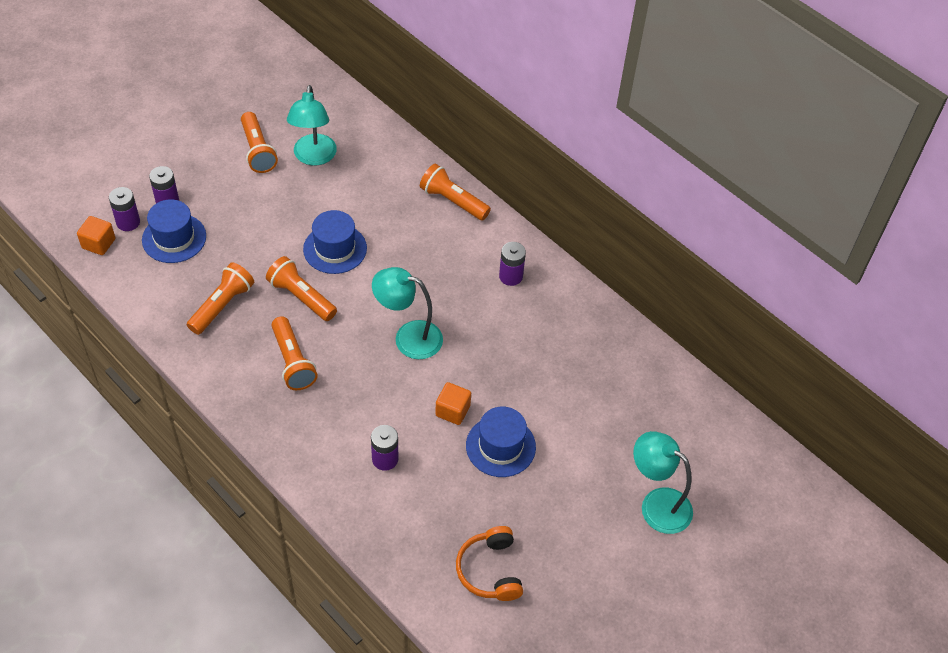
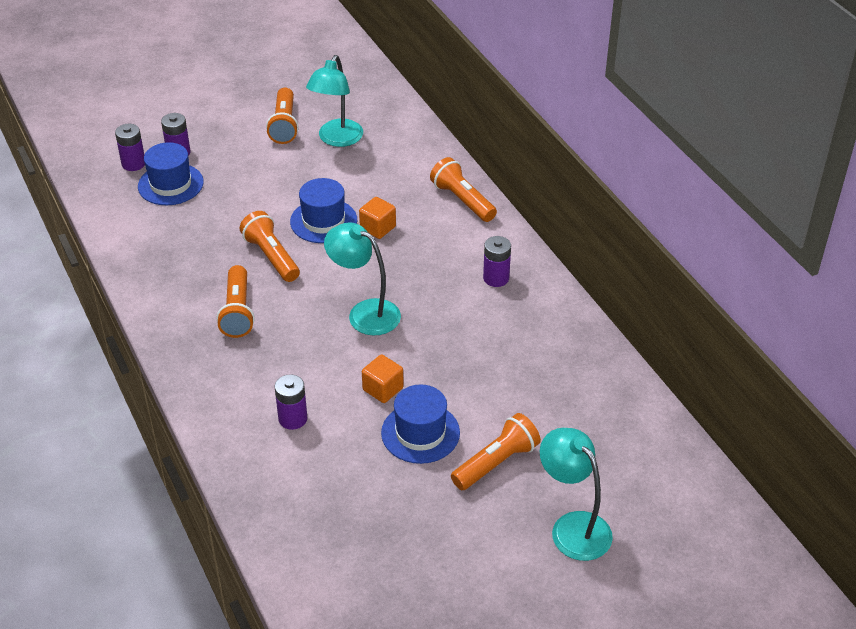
camera: 20 degrees right, 10 degrees down
orange cube [77,216,115,255] -> orange cube moved to [359,197,396,239]
orange flashlight [187,262,254,335] -> orange flashlight moved to [451,413,541,490]
orange headphones [456,526,523,601] -> none

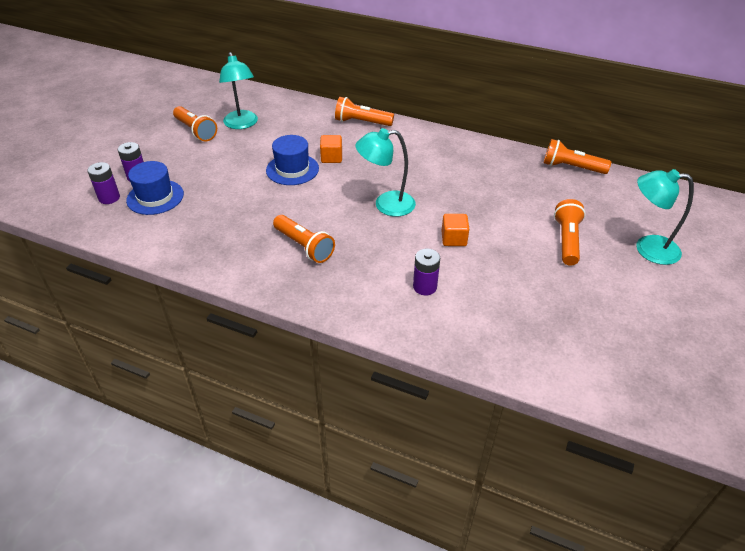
camera: 40 degrees left, 0 degrees up
orange flashlight [240,211,300,282] -> orange flashlight moved to [544,139,611,174]
blue hat [381,384,460,464] -> none
purple battery [483,236,511,287] -> none

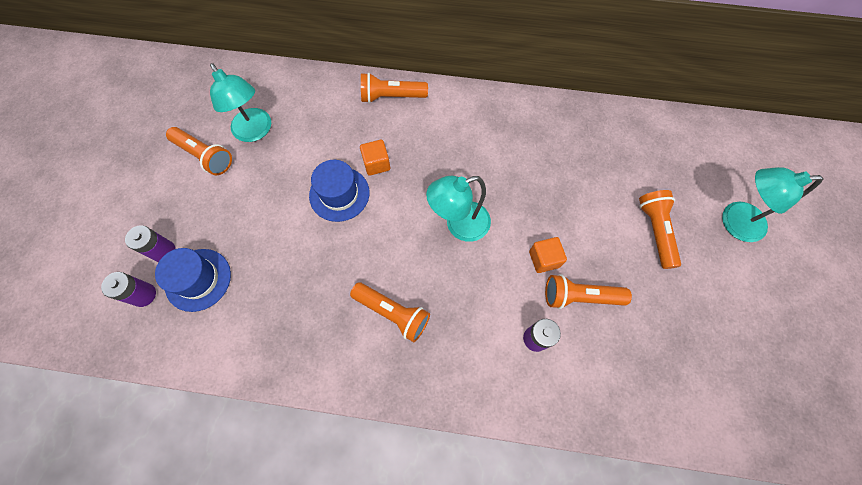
camera: 15 degrees left, 25 degrees up
orange flashlight [544,139,611,174] -> orange flashlight moved to [545,274,632,309]

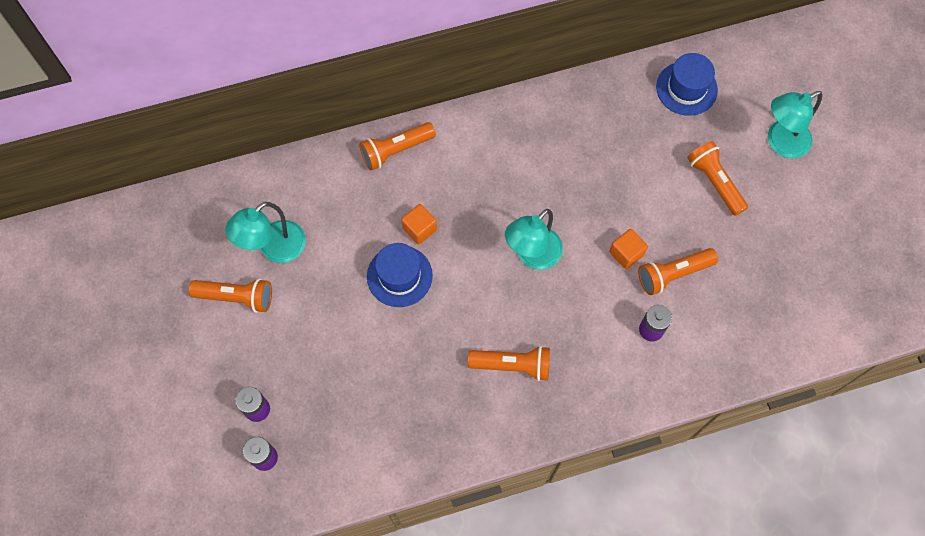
camera: 25 degrees left, 0 degrees up
blue hat [155,248,231,312] -> blue hat moved to [656,53,718,116]
turquoise lamp [210,63,271,142] -> turquoise lamp turned 105 degrees clockwise [225,202,306,263]

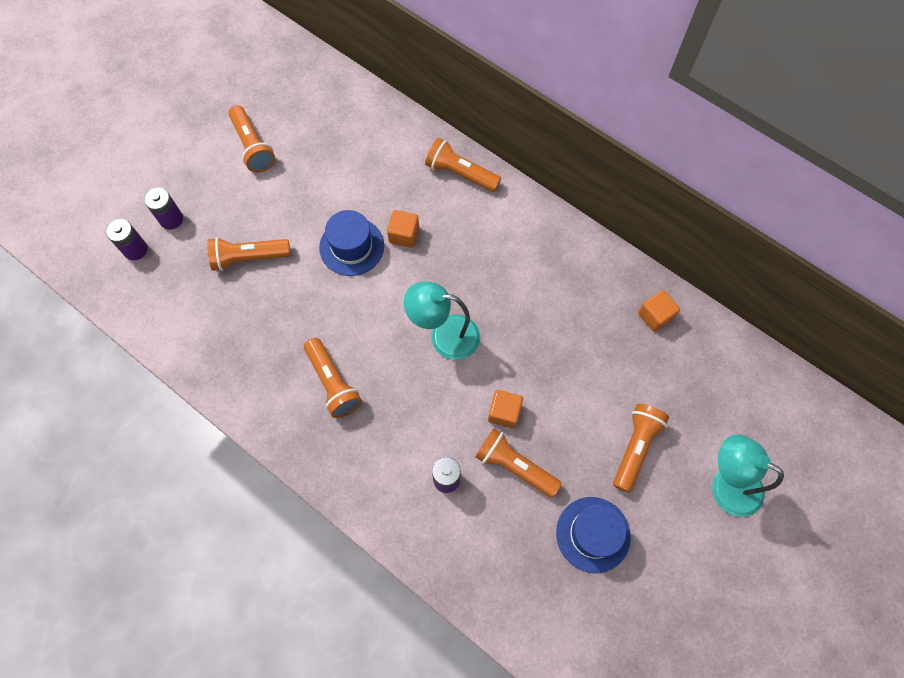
camera: 55 degrees right, 0 degrees up
turquoise lamp [225,202,306,263] -> none
blue hat [656,53,718,116] -> blue hat moved to [556,497,631,573]
none -> orange flashlight [207,237,291,271]
none -> orange cube [638,290,680,332]

